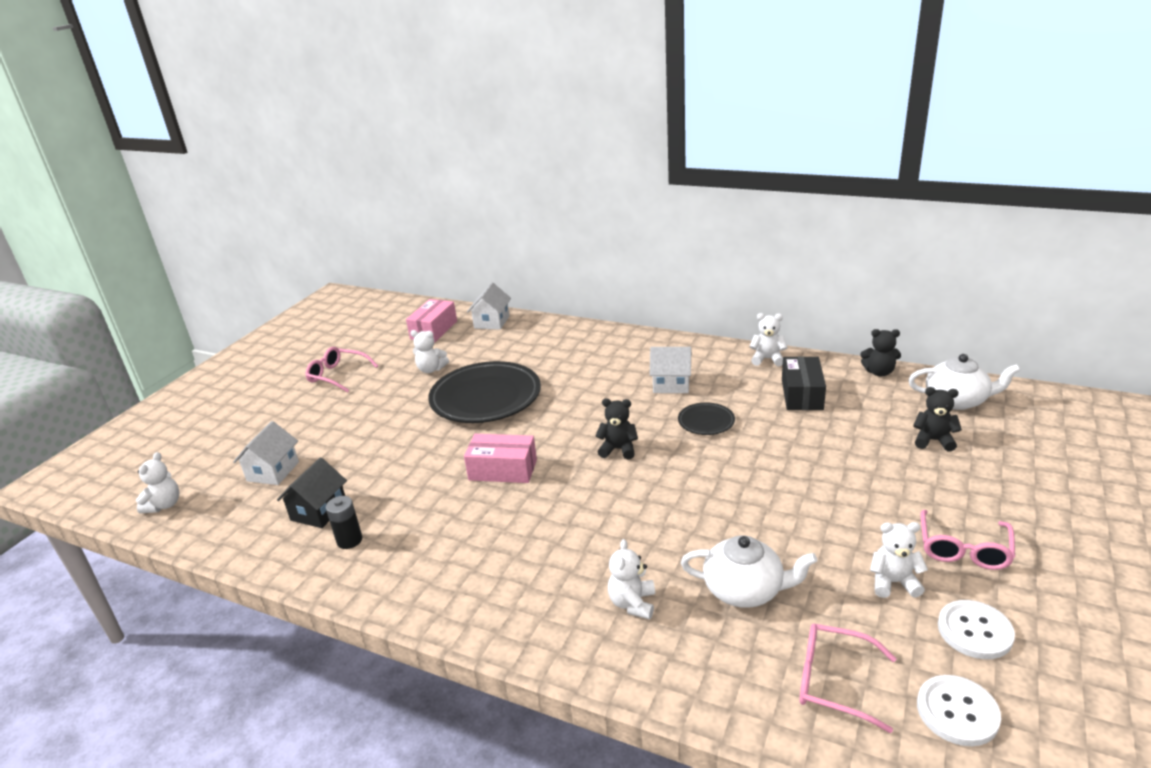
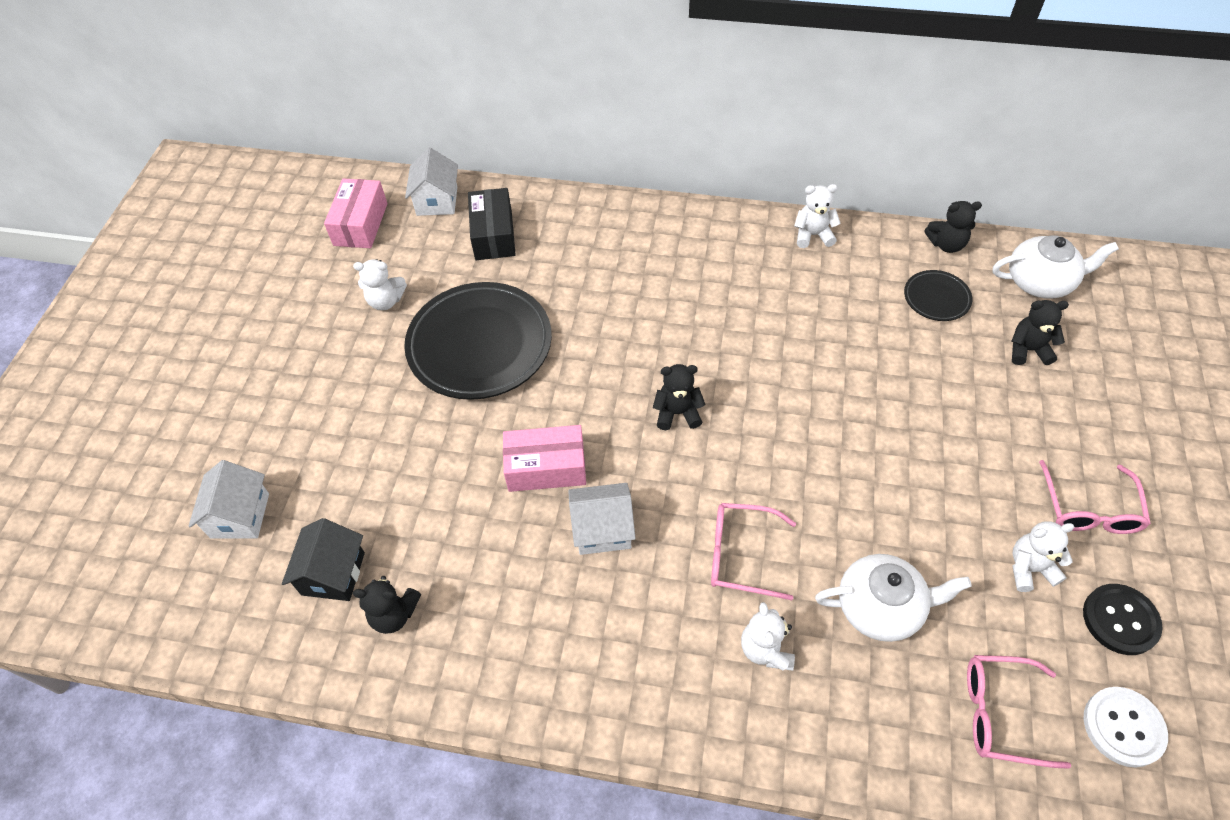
camera: 15 degrees left, 25 degrees up
white teddy bear [136,452,180,513] -> none
pink glasses [305,347,378,393] -> pink glasses moved to [711,503,796,600]
black battery [326,496,362,549] -> black teddy bear [353,576,421,634]
white house [650,347,692,393] -> white house moved to [568,483,636,555]
black plate [678,402,735,435] -> black plate moved to [904,270,973,321]
black box [782,356,826,410] -> black box moved to [468,188,516,260]
white button [938,600,1015,659] -> black button [1083,584,1163,655]

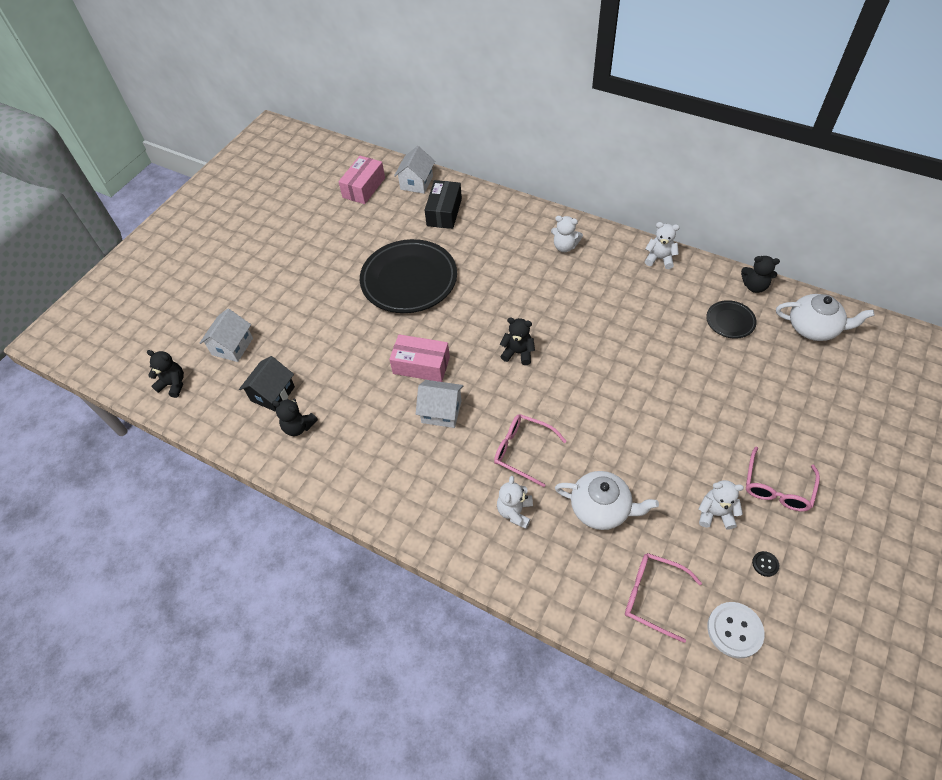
camera: 20 degrees right, 0 degrees up
white teddy bear [353,259,407,310] -> white teddy bear moved to [551,216,583,252]
black teddy bear [1012,300,1069,365] -> black teddy bear moved to [147,350,184,398]
black button [1083,584,1163,655] -> black button [752,551,779,577], size x0.49

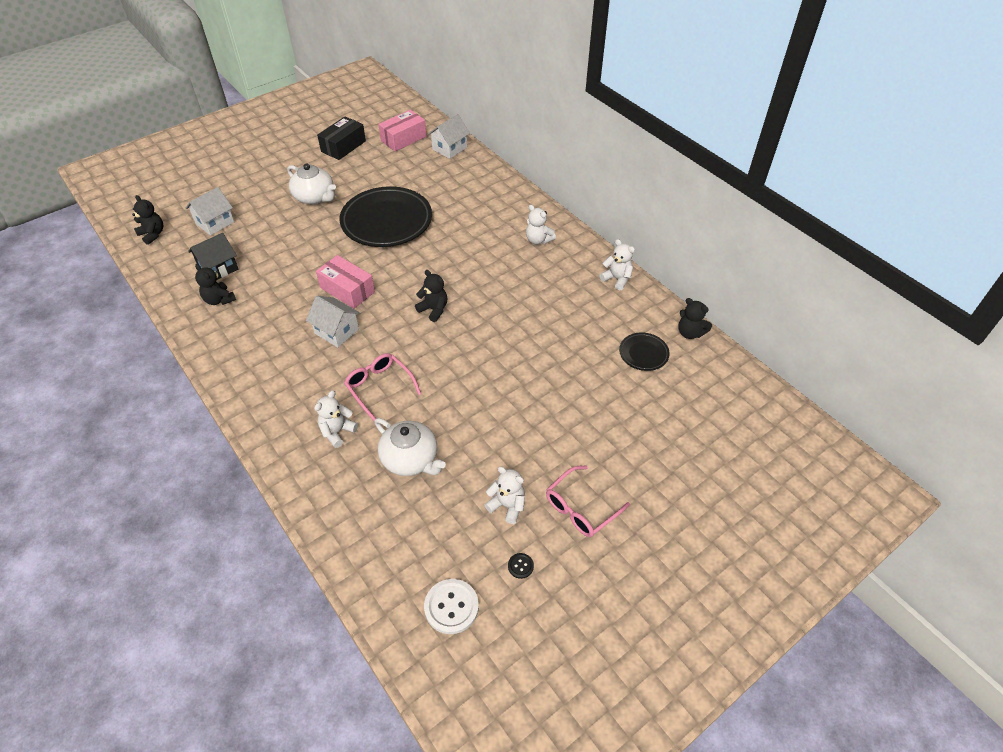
camera: 20 degrees right, 5 degrees down
black box [424,180,462,229] -> black box moved to [317,116,366,160]
pink glasses [625,553,702,643] -> none
white teapot [776,294,874,341] -> white teapot moved to [287,163,336,204]

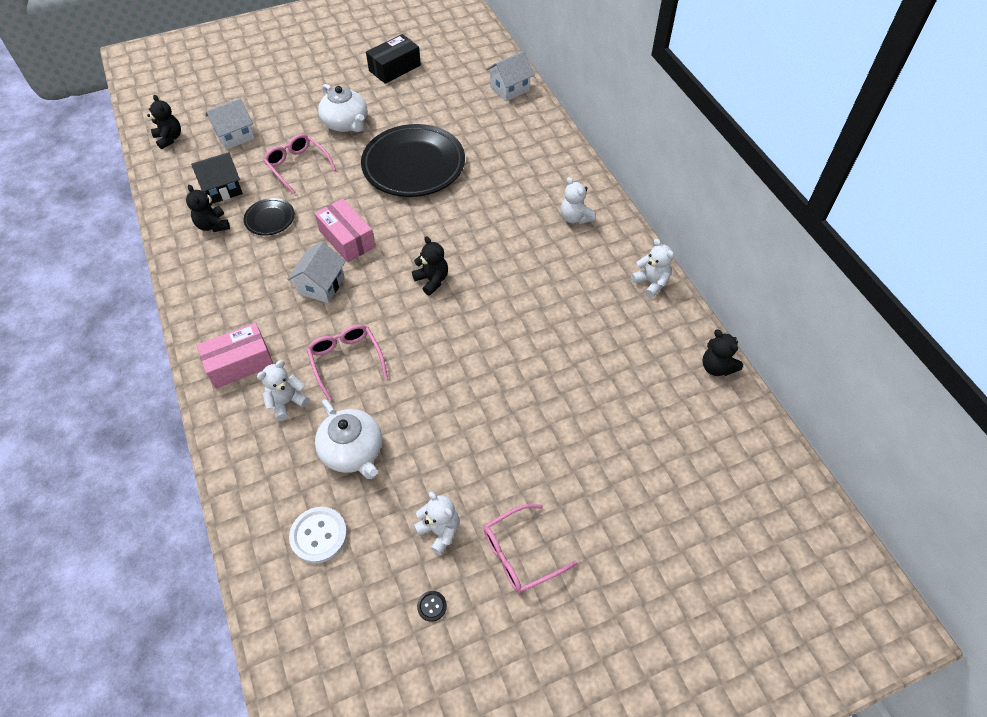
camera: 15 degrees right, 5 degrees up
white house [306,295,360,348] -> white house turned 60 degrees clockwise [287,241,346,303]
pink box [378,110,427,151] -> pink box moved to [196,323,273,389]
white button [424,579,479,634] -> white button moved to [289,507,347,564]
black plate [619,332,670,371] -> black plate moved to [244,198,295,236]
none -> pink glasses [263,134,336,194]

